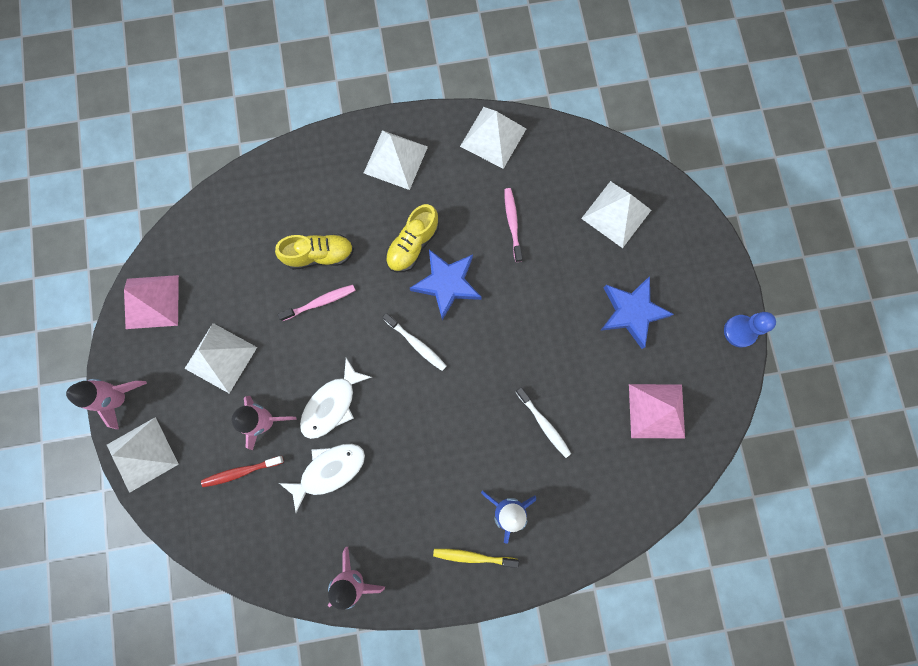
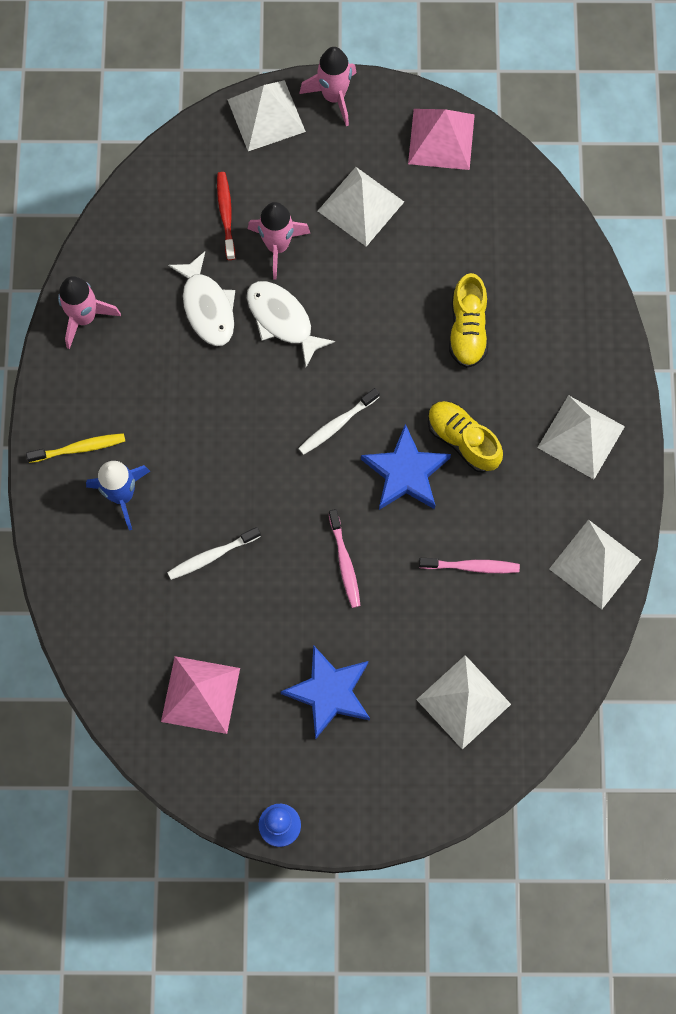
camera: 100 degrees right, 5 degrees down
pink toothbrush [278,285,356,321] -> pink toothbrush moved to [329,509,361,608]
yellow toothbrush [433,549,519,568] -> yellow toothbrush turned 60 degrees clockwise [26,433,125,463]

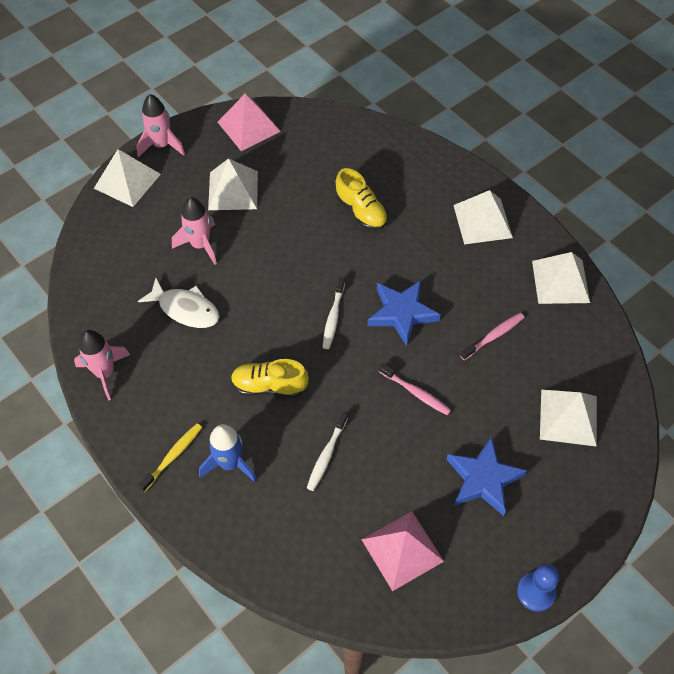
camera: 40 degrees left, 15 degrees down
red toothbrush [217,172,235,260] -> none
white fish [247,281,335,367] -> none
yellow shoe [428,401,503,472] -> yellow shoe moved to [231,359,309,397]

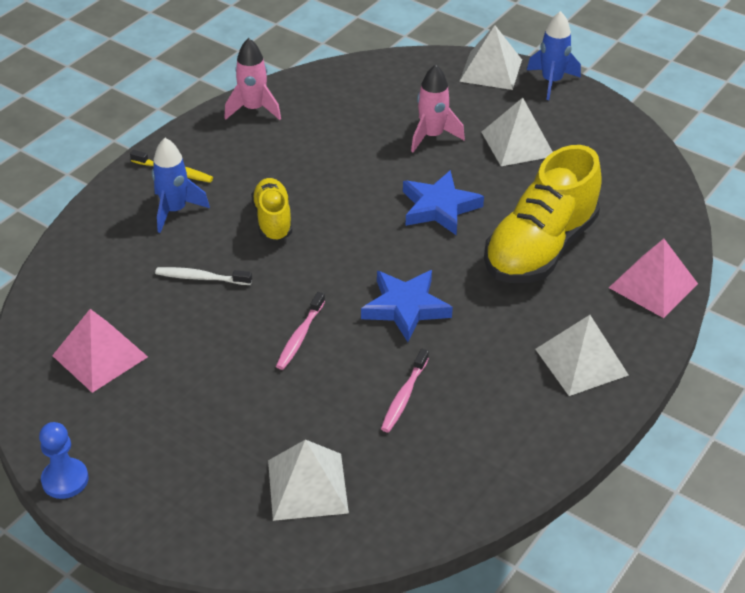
camera: 75 degrees right, 15 degrees down
pink rocket [136,94,185,157] -> blue rocket [527,11,581,100]
white fish [138,278,220,328] -> none
pink pyramid [218,94,281,151] -> pink pyramid moved to [609,239,698,318]
white toothbrush [322,277,345,349] -> none
yellow shoe [336,168,388,230] -> yellow shoe [484,145,602,283], size x1.85
blue star [446,437,527,516] -> blue star moved to [403,170,484,235]
pink toothbrush [460,313,525,360] -> pink toothbrush turned 75 degrees clockwise [381,349,429,433]
white pyramid [532,252,590,304] -> none

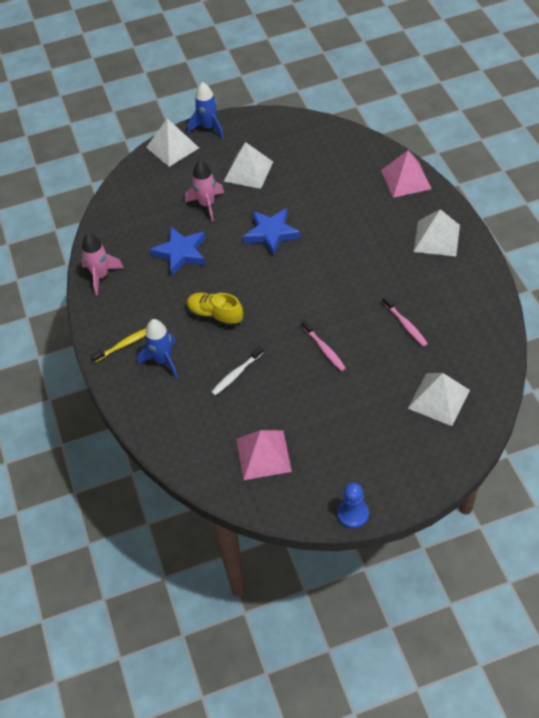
camera: 50 degrees left, 10 degrees up
blue star [361,270,453,342] -> blue star moved to [150,227,206,276]
yellow shoe [484,145,602,283] -> none

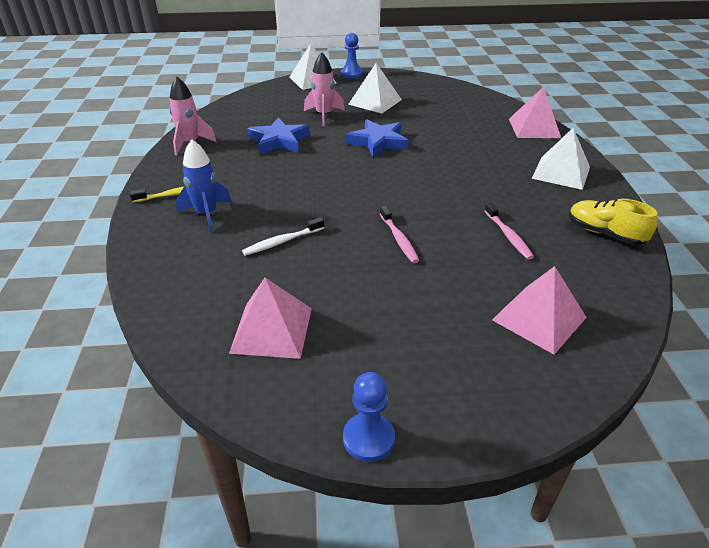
camera: 10 degrees right, 15 degrees down
yellow shoe [187,292,243,327] -> yellow shoe moved to [569,199,658,245]
blue rocket [188,82,224,138] -> blue pawn [341,33,363,79]
white pyramid [408,373,470,426] -> pink pyramid [492,266,587,354]

